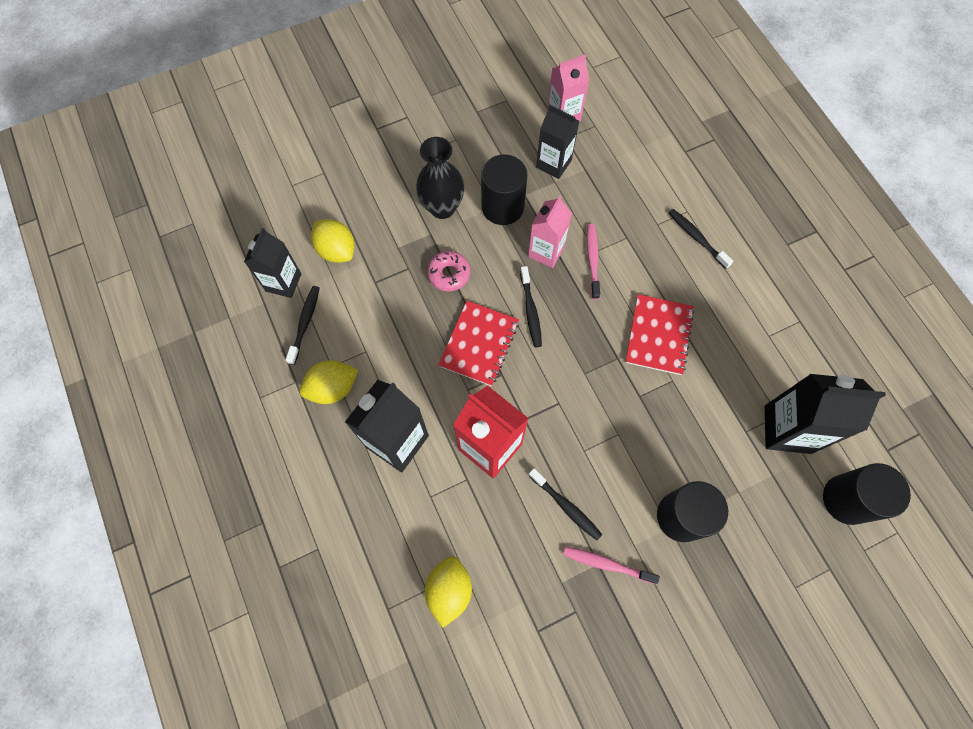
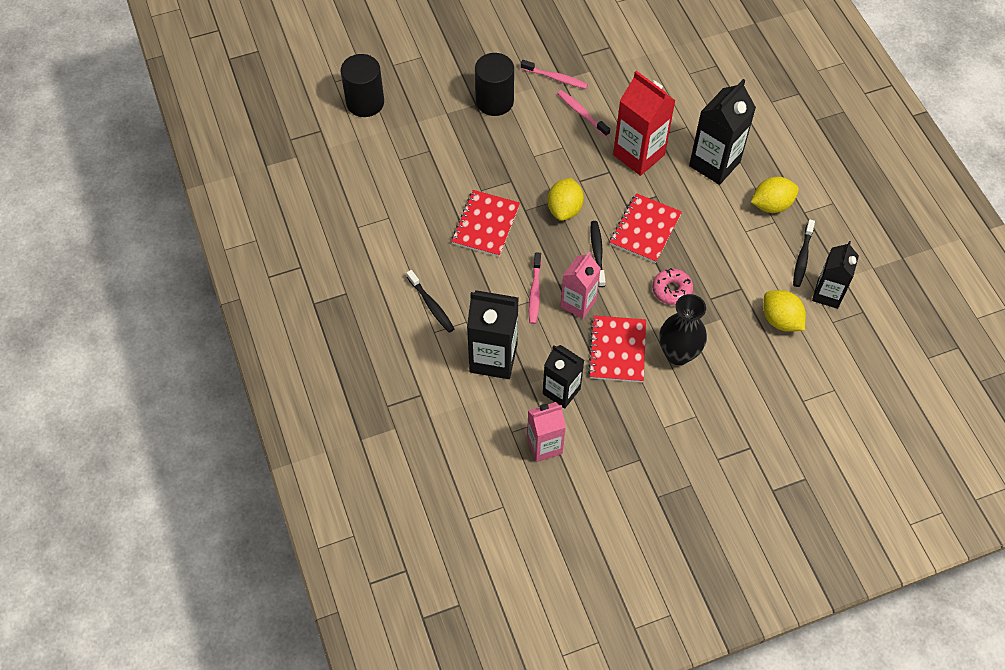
camera: 175 degrees left, 10 degrees down
yellow lemon [425,556,472,628] -> yellow lemon moved to [548,178,584,221]
black cylinder [481,154,527,225] -> red notebook [588,315,646,383]
black toothbrush [528,468,602,540] -> pink toothbrush [557,90,610,137]
black carton [765,374,886,454] -> black carton moved to [467,290,519,379]

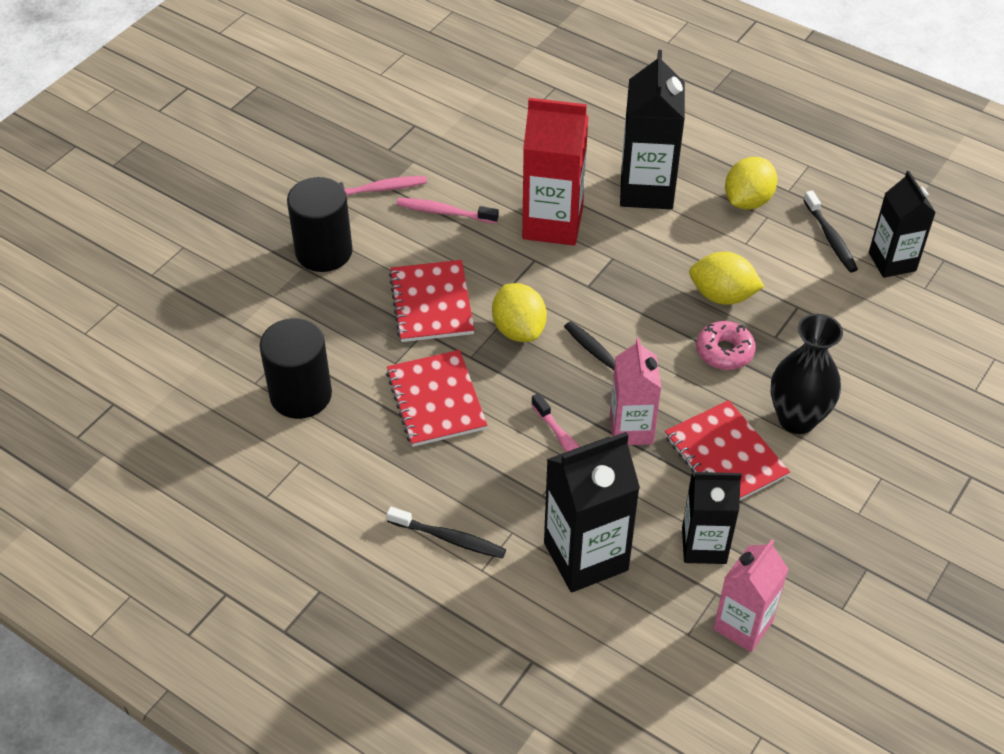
camera: 35 degrees left, 10 degrees down
black cylinder [341,54,384,117] -> black cylinder moved to [259,318,332,419]
red notebook [610,193,682,263] -> red notebook moved to [389,260,474,342]
yellow lemon [763,290,806,332] -> yellow lemon moved to [689,252,765,305]

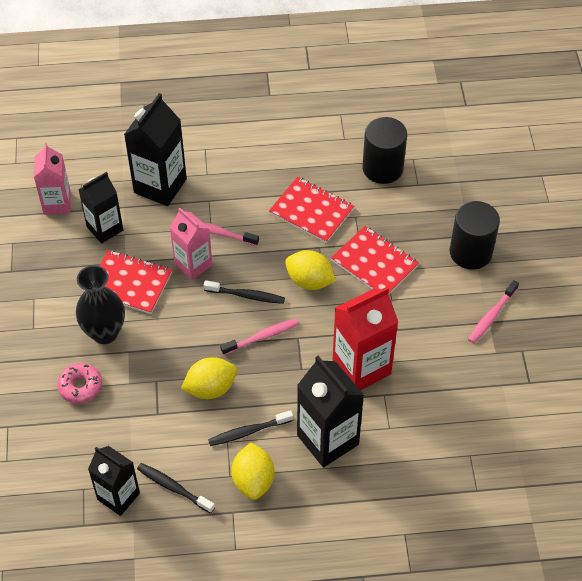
camera: 140 degrees right, 5 degrees up
black toothbrush [386,507,506,559] -> black toothbrush moved to [208,410,293,446]
pink toothbrush [396,198,499,224] -> pink toothbrush moved to [220,319,299,355]
pink donut [696,321,756,370] -> pink donut moved to [57,363,102,404]

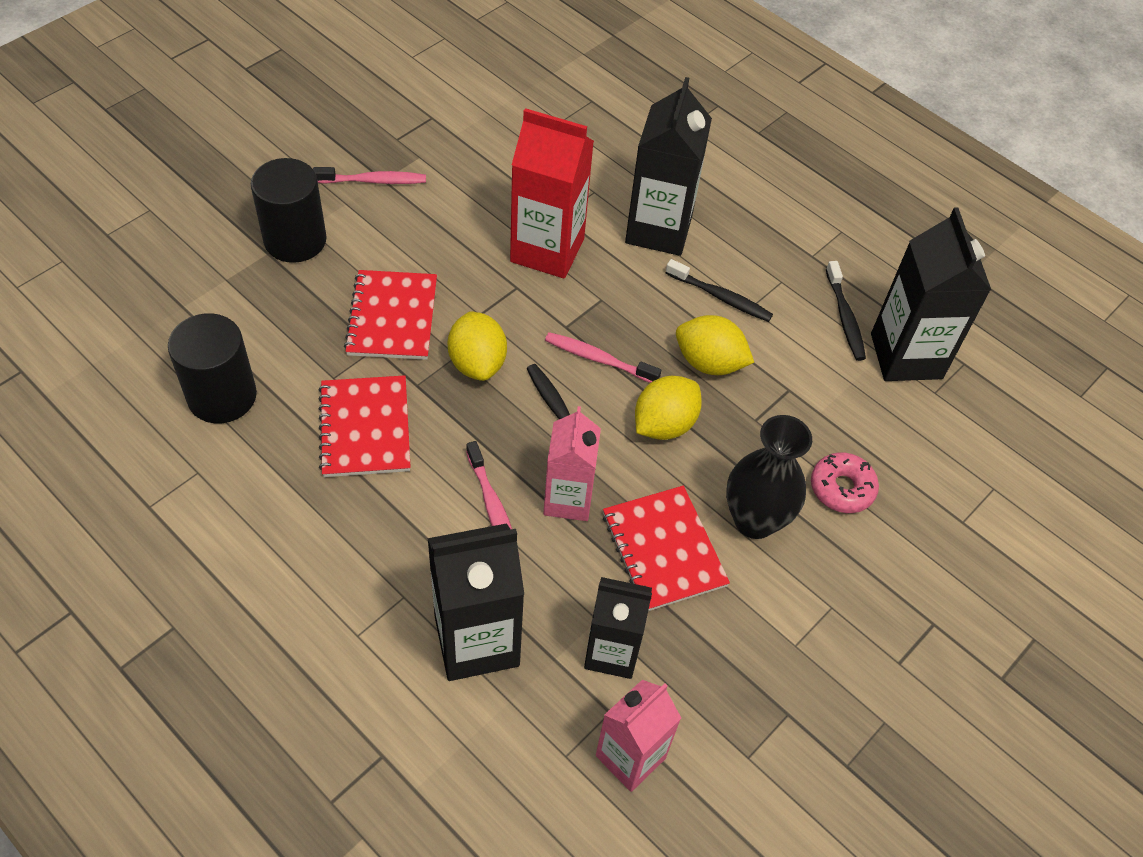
camera: 135 degrees left, 0 degrees up
black carton [88,446,140,516] -> black carton [871,207,991,381], size x1.50
yellow lemon [231,442,274,500] -> yellow lemon moved to [635,376,702,440]

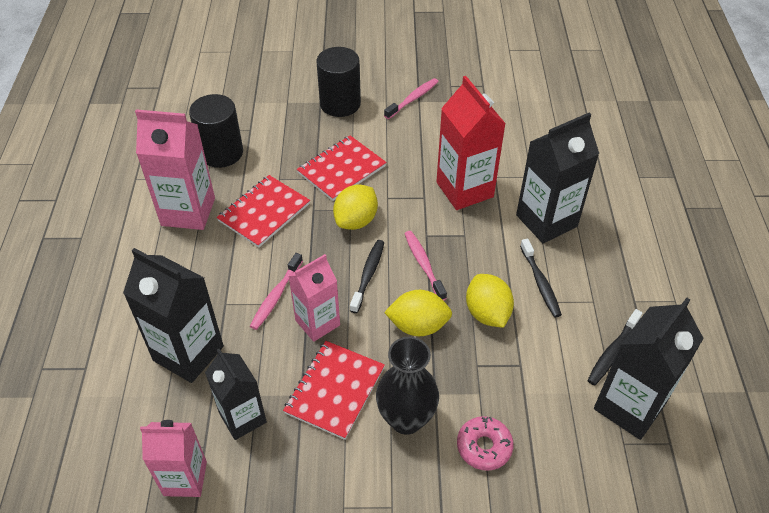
camera: 50 degrees right, 5 degrees down
pink toothbrush [313,167,426,184] -> pink toothbrush turned 90 degrees counterclockwise [384,78,439,119]
none -> pink carton [135,109,215,230]

